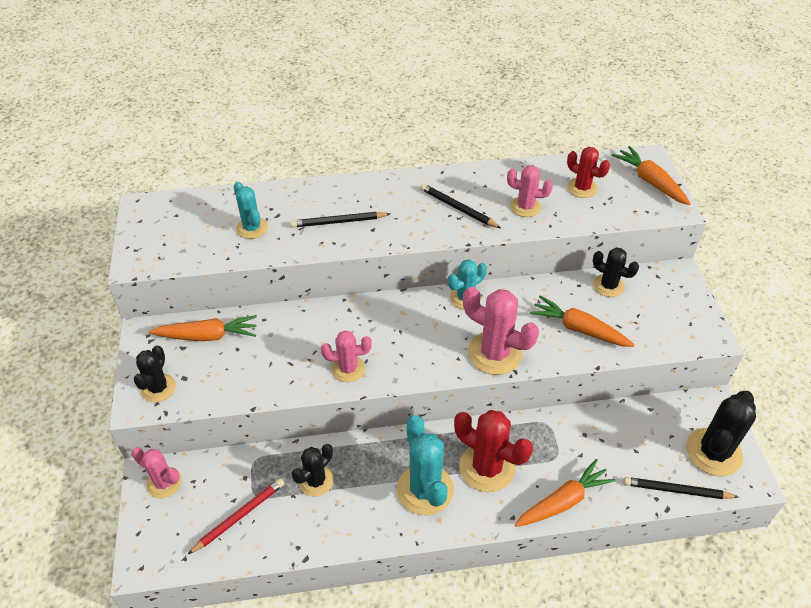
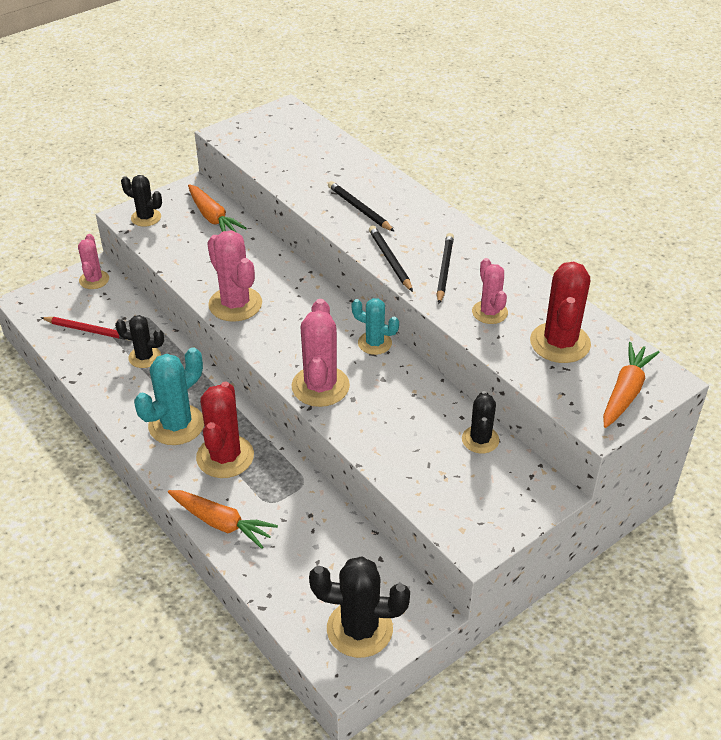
camera: 60 degrees right, 5 degrees down
black cactus [134,345,176,402] -> black cactus turned 45 degrees clockwise [121,175,162,227]
turquoise cactus [234,182,268,239] -> none
pink cactus [321,330,372,382] -> pink cactus [207,230,262,322], size x1.63
orange carrot [530,296,635,347] -> none
red cactus [567,147,610,198] -> red cactus [530,261,591,363], size x1.63
black pencil [623,477,738,499] -> black pencil moved to [369,226,413,292]

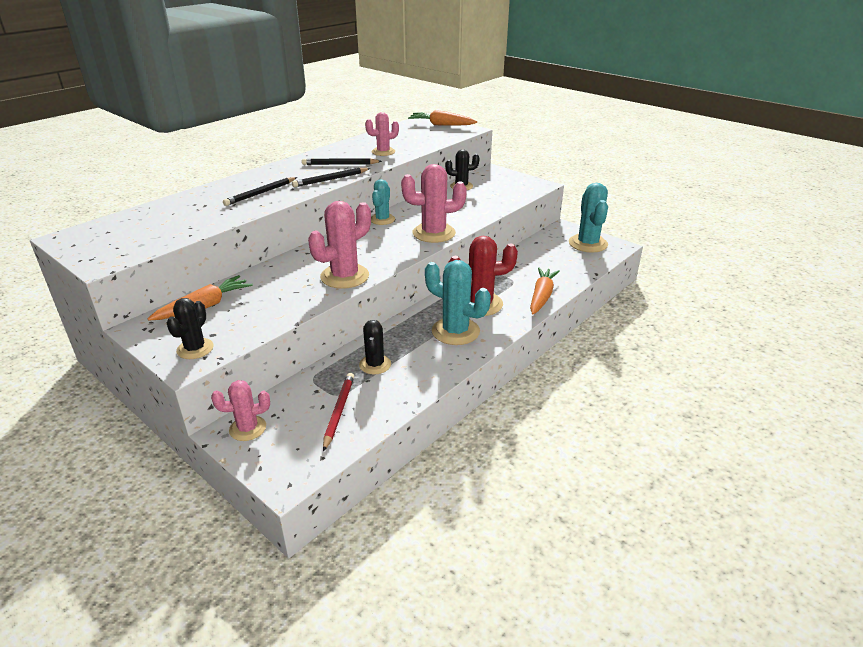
camera: 100 degrees left, 10 degrees down
black cactus [309,556,410,658] -> turquoise cactus [569,183,608,252]
red cactus [530,261,591,363] -> none

